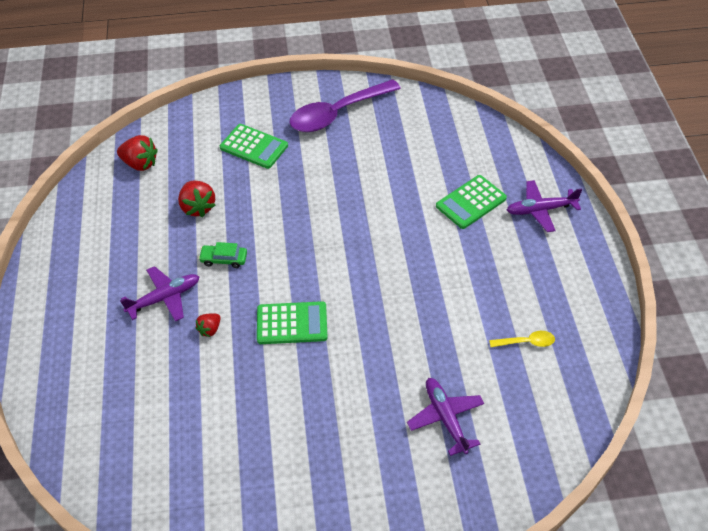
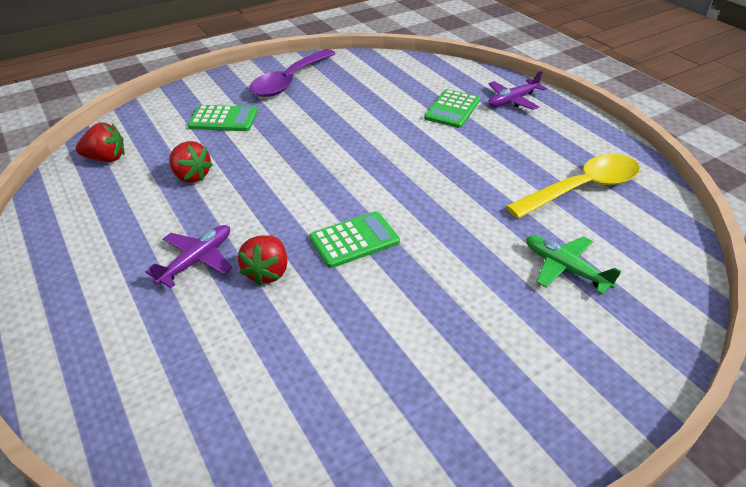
camera: 25 degrees left, 10 degrees down
red strawberry [195,313,221,337] -> red strawberry [238,235,288,286], size x1.73
green car [198,242,247,268] -> none
purple plane [407,378,484,456] -> green plane [526,236,621,294]
yellow spoon [489,331,555,347] -> yellow spoon [506,154,640,219], size x2.36

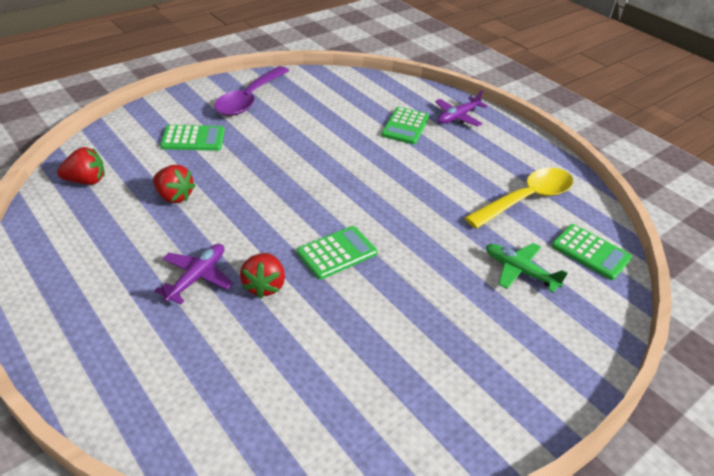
camera: 10 degrees left, 0 degrees up
none -> green calculator [552,224,632,280]

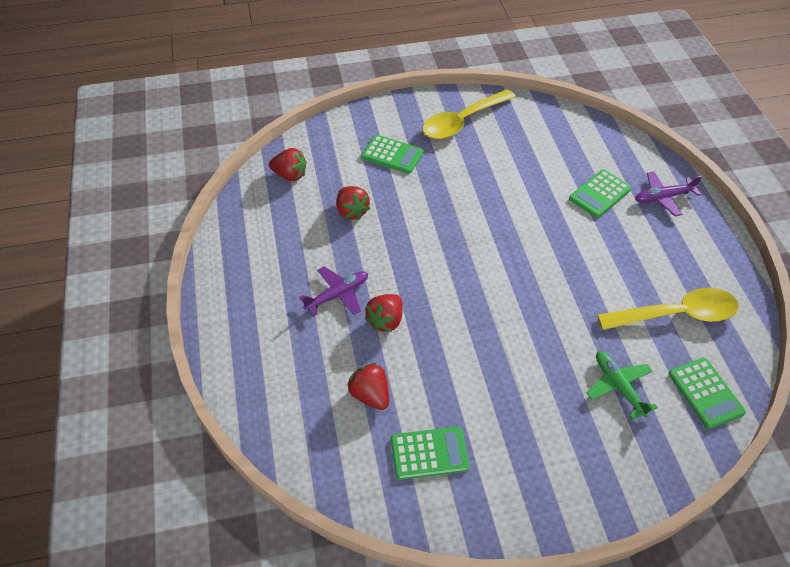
camera: 30 degrees right, 10 degrees up
purple spoon [214,66,289,116] -> yellow spoon [422,89,516,139]
green calculator [296,226,378,280] -> green calculator moved to [391,426,470,480]
none -> red strawberry [347,363,389,410]

